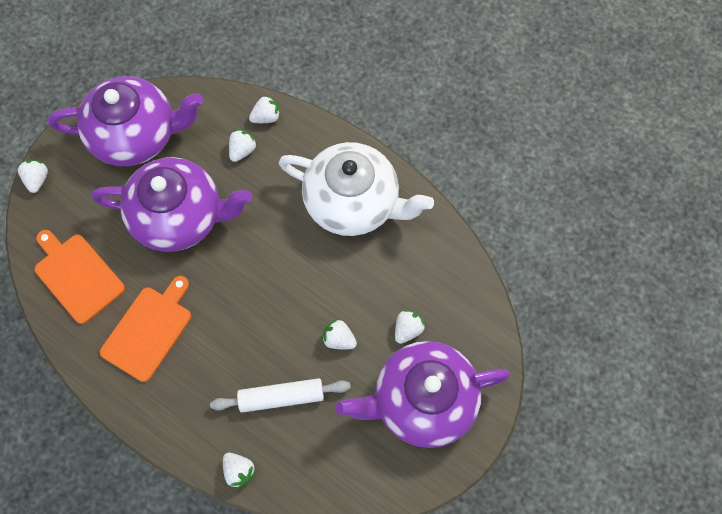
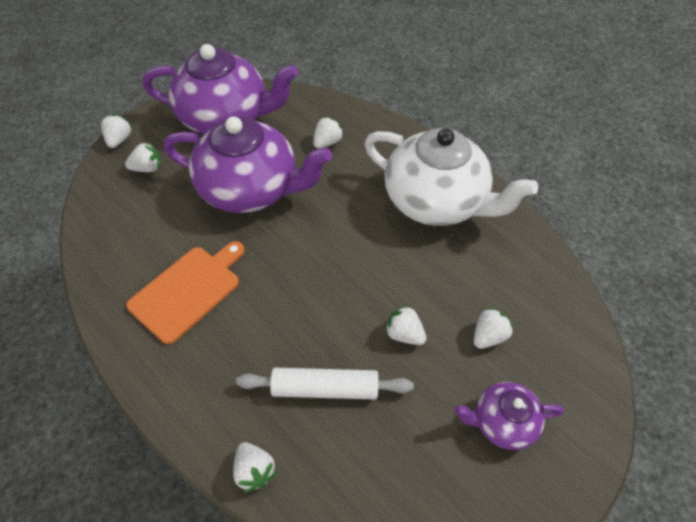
camera: 10 degrees right, 15 degrees down
orange cutting board [35,230,125,324] -> none
white strawberry [249,95,281,123] -> white strawberry moved to [125,142,161,172]
purple teapot [336,341,510,448] -> purple teapot [454,382,564,450], size x0.49

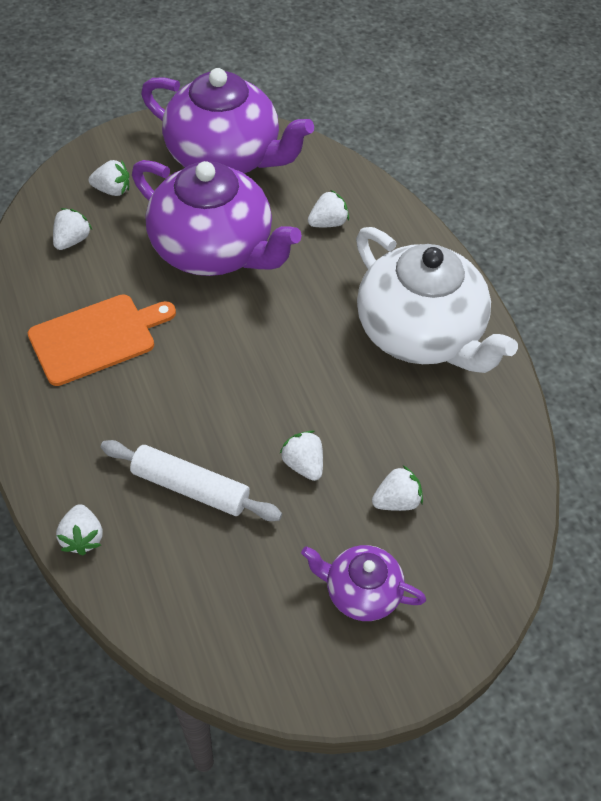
camera: 20 degrees right, 0 degrees up
white strawberry [101,114,132,148] -> white strawberry moved to [53,208,92,250]

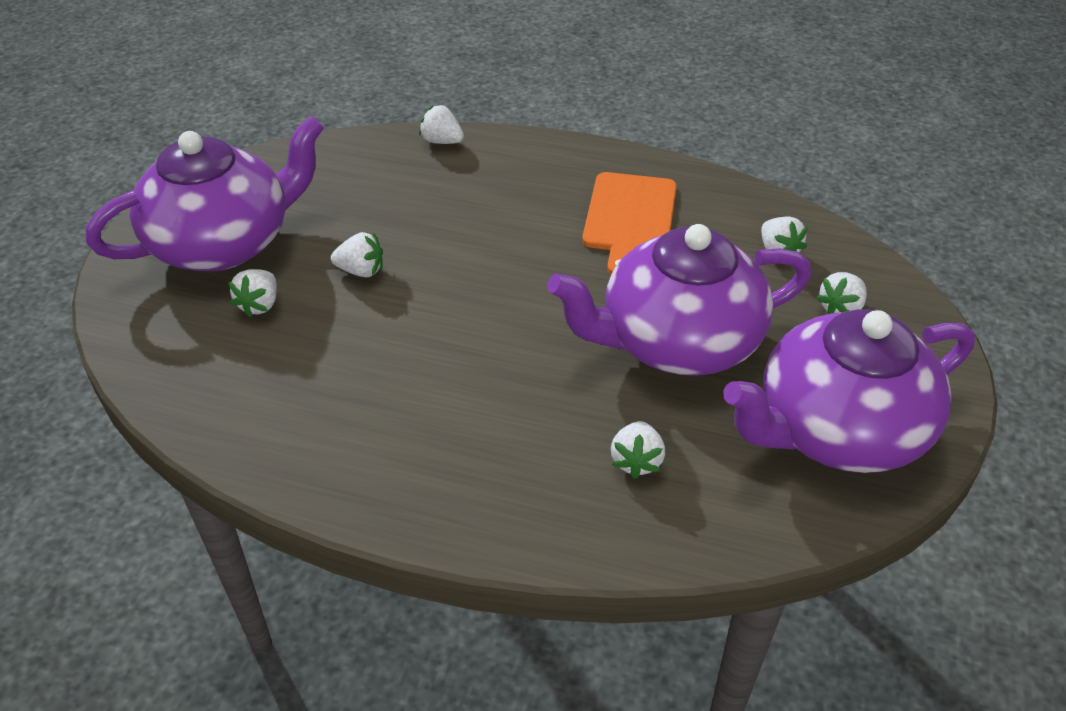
camera: 130 degrees right, 10 degrees down
white rolling pin [101,440,282,521] -> none
purple teapot [301,545,426,621] -> purple teapot [86,116,324,271], size x2.02
white teapot [356,227,518,373] -> none

